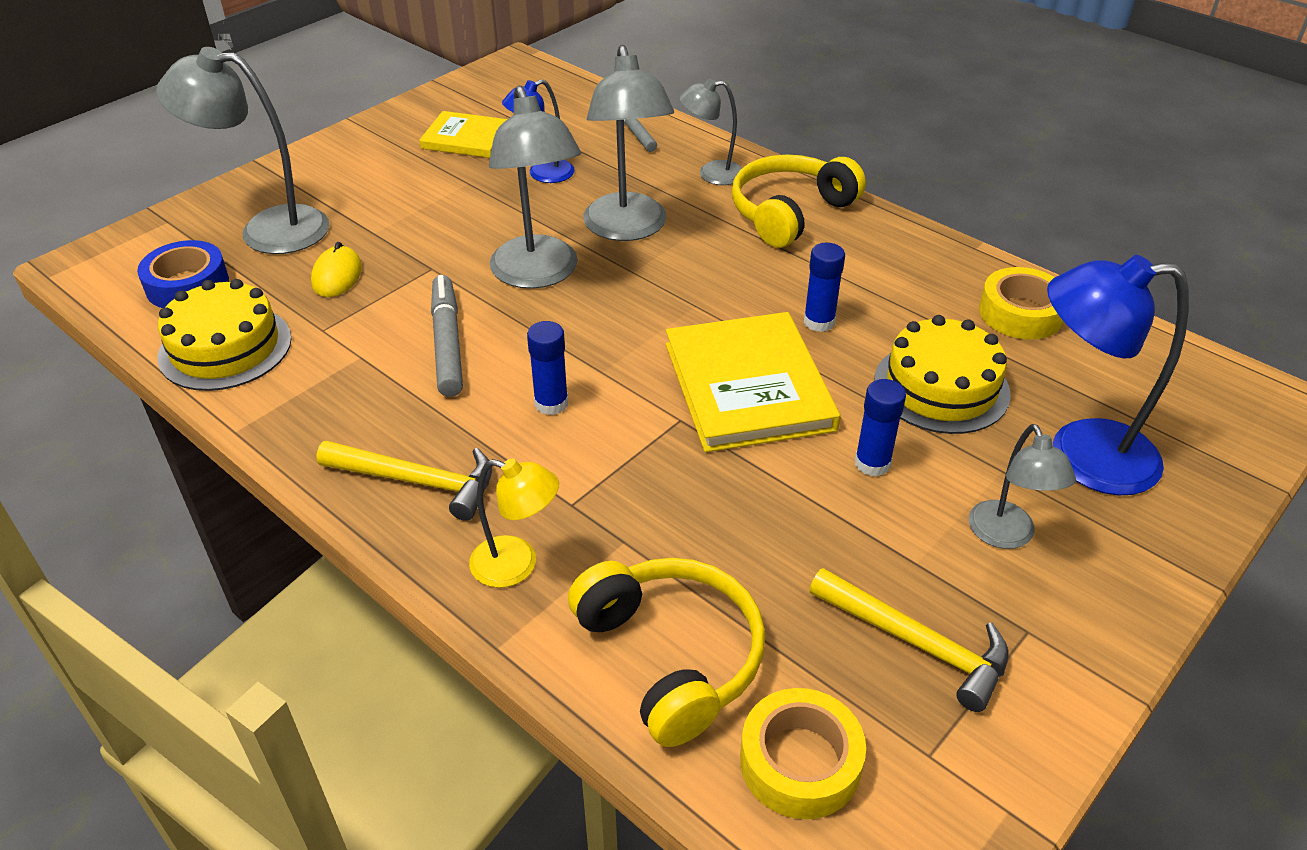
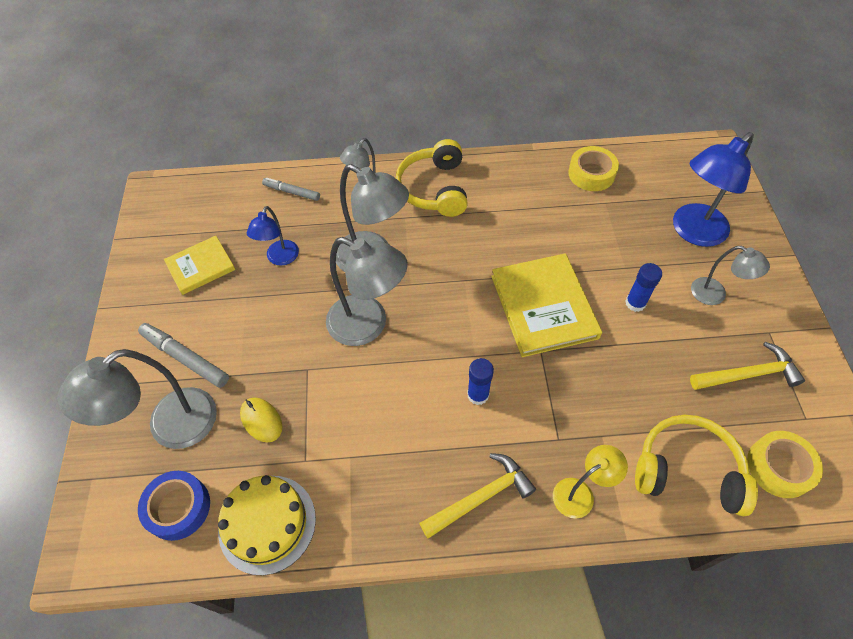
camera: 45 degrees left, 15 degrees up
grey marker [431,275,463,397] -> grey marker moved to [138,323,229,388]
yellow book [666,312,841,452] -> yellow book turned 45 degrees clockwise [491,253,602,357]
blue glue stick [804,243,845,332] -> none
yellow cake [874,315,1011,434] -> none

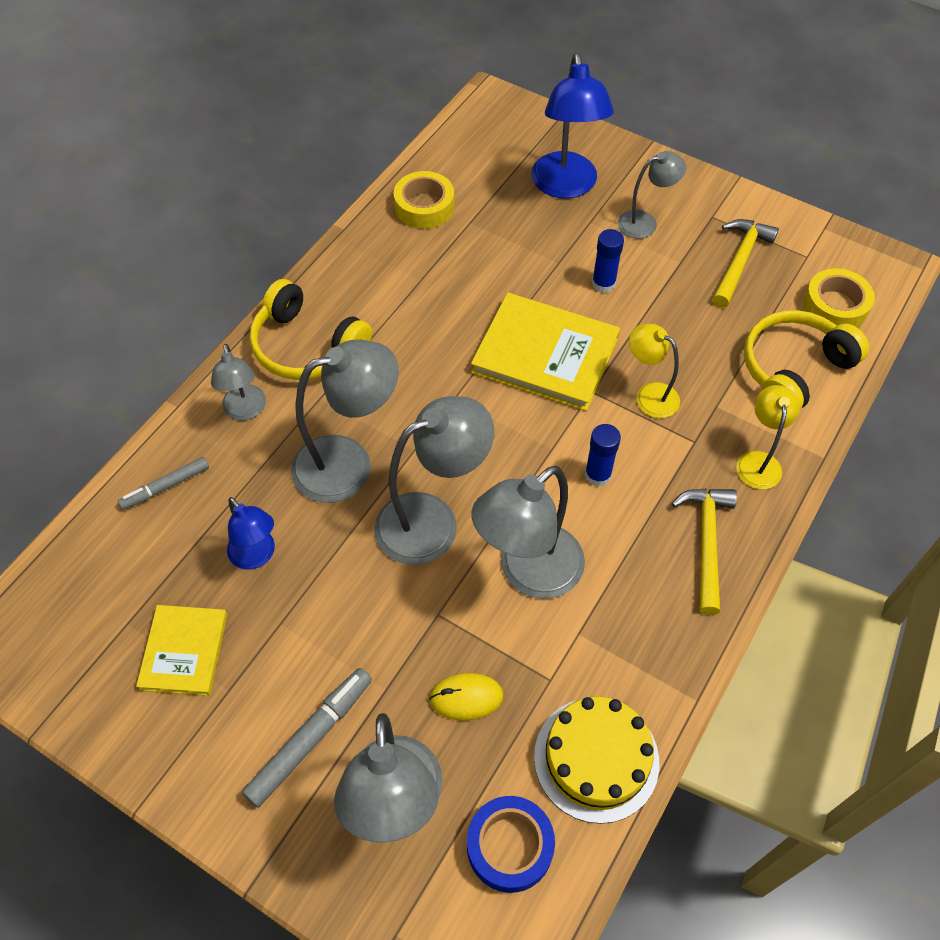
camera: 55 degrees left, 0 degrees up
grey marker [138,323,229,388] -> grey marker turned 150 degrees clockwise [242,668,372,807]
none -> grey lamp [471,465,585,599]
none -> yellow lamp [629,324,680,418]

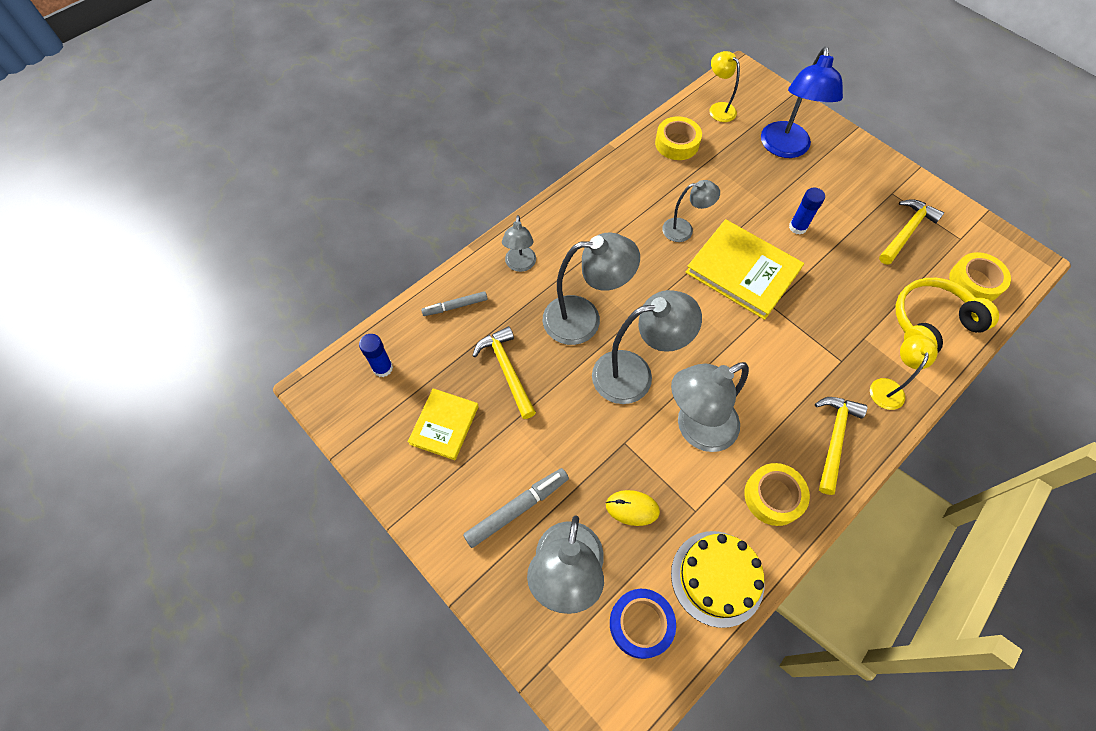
camera: 15 degrees right, 5 degrees up
blue lamp [227,497,275,570] -> yellow hammer [473,326,536,419]
yellow headphones [250,279,372,380] -> none
blue glue stick [585,424,621,487] -> blue glue stick moved to [359,334,393,377]
grey lamp [618,151,686,238] -> grey lamp moved to [662,180,720,242]
yellow lamp [629,324,680,418] -> yellow lamp moved to [709,51,740,122]
none -> yellow tape [744,463,810,526]

